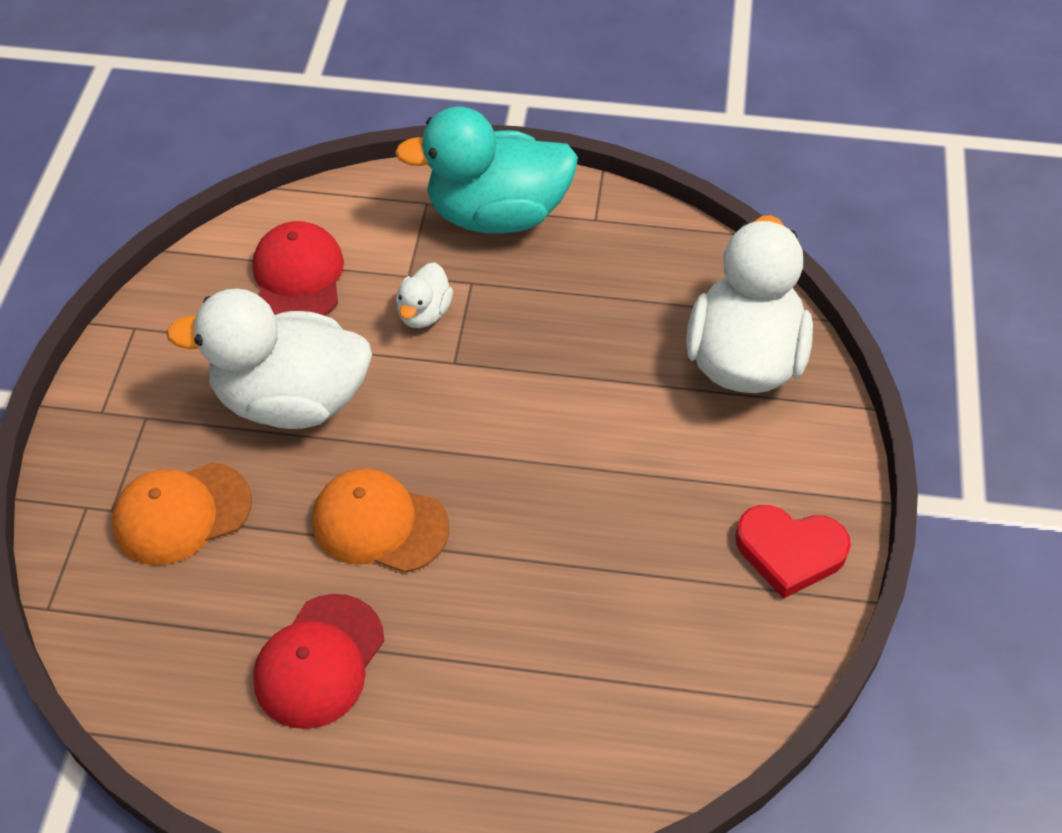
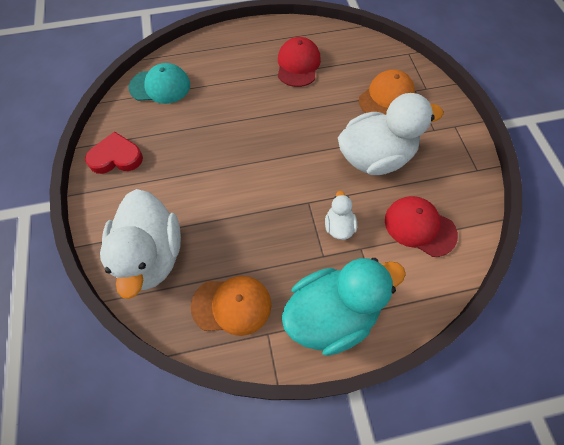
camera: 160 degrees right, 10 degrees up
red cap [253,221,344,316] -> red cap turned 150 degrees clockwise [385,196,458,257]
orange cap [312,469,450,573] -> orange cap moved to [191,276,271,336]
none -> turquoise cap [129,63,190,104]

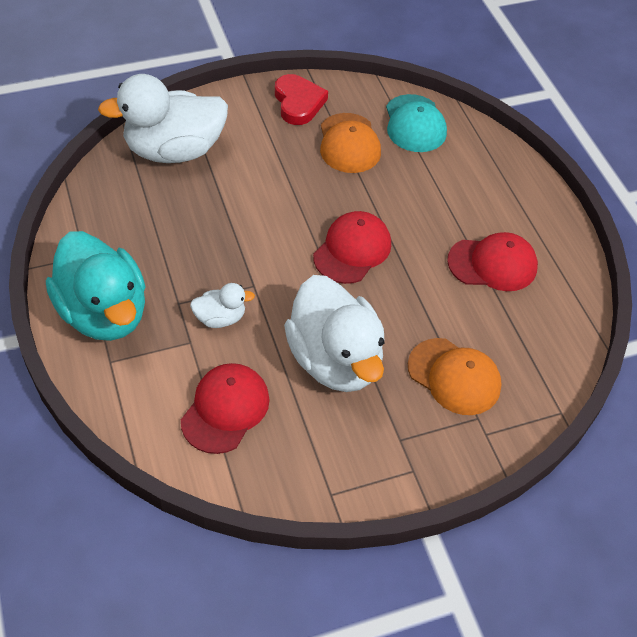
camera: 80 degrees right, 10 degrees down
orange cap [191,276,271,336] -> orange cap moved to [320,113,381,173]
none -> red cap [313,211,391,284]

